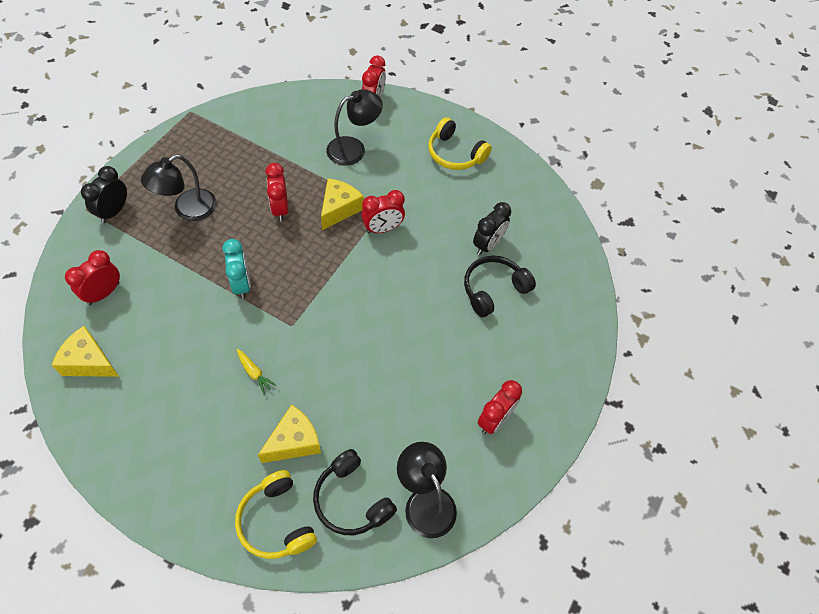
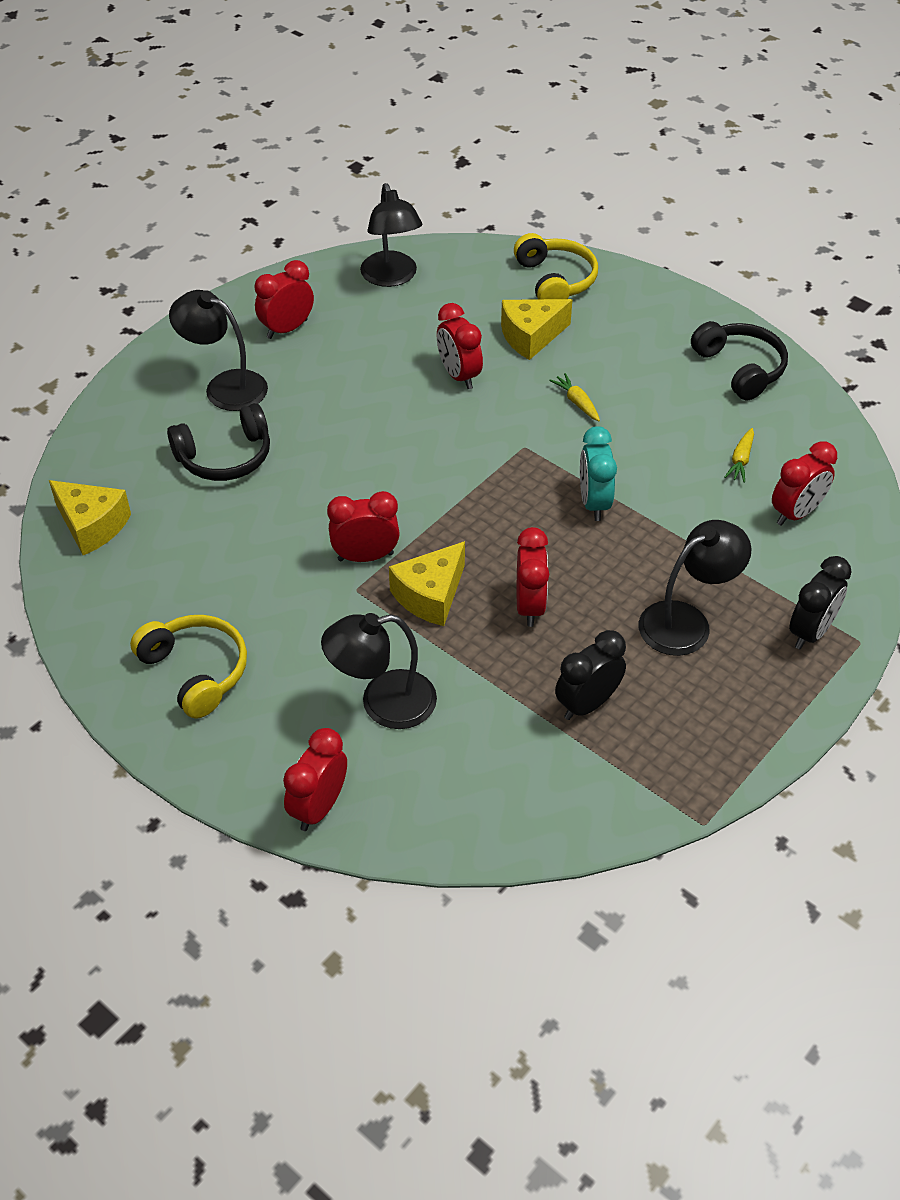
camera: 165 degrees left, 10 degrees down
yellow cheese [52,326,119,377] -> yellow cheese moved to [49,480,131,555]
black headphones [313,449,397,535] -> black headphones moved to [691,321,788,400]
black clock [473,202,511,255] -> black clock moved to [555,630,626,720]
none -> black lamp [169,290,268,411]
none -> red clock [437,303,483,389]
none -> yellow carrot [724,428,754,483]

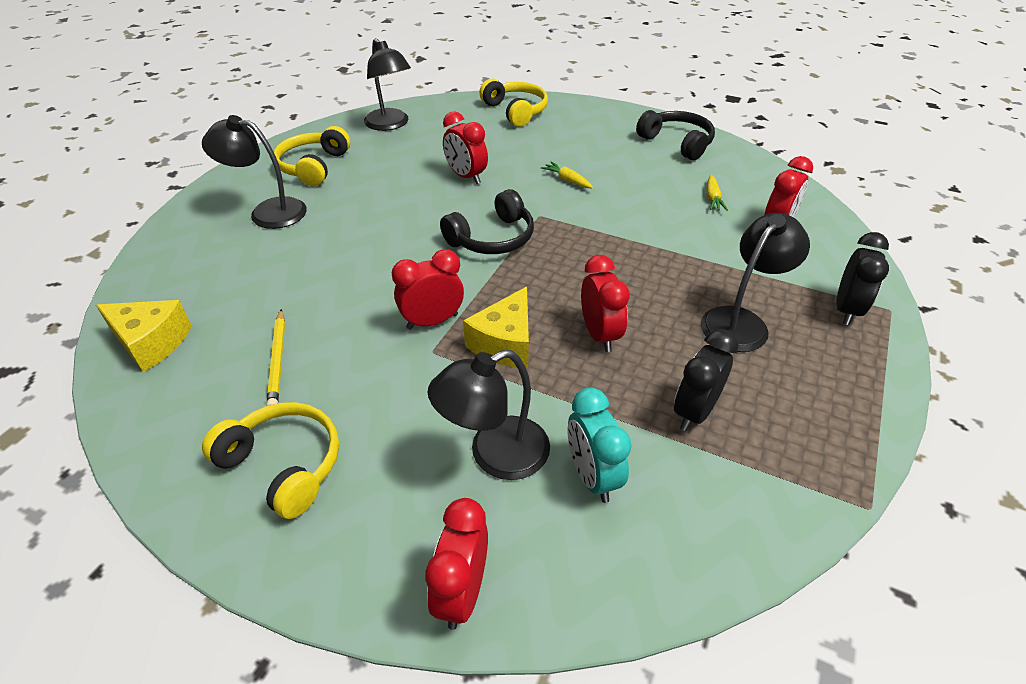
camera: 15 degrees left, 5 degrees down
black headphones [167,403,270,481] -> black headphones moved to [440,189,534,254]
red clock [254,260,314,339] -> yellow headphones [274,126,350,186]
yellow cheese [501,299,572,360] -> none
turquoise clock [580,426,617,521] -> turquoise clock moved to [568,387,632,503]
none -> yellow pencil [267,309,285,406]

